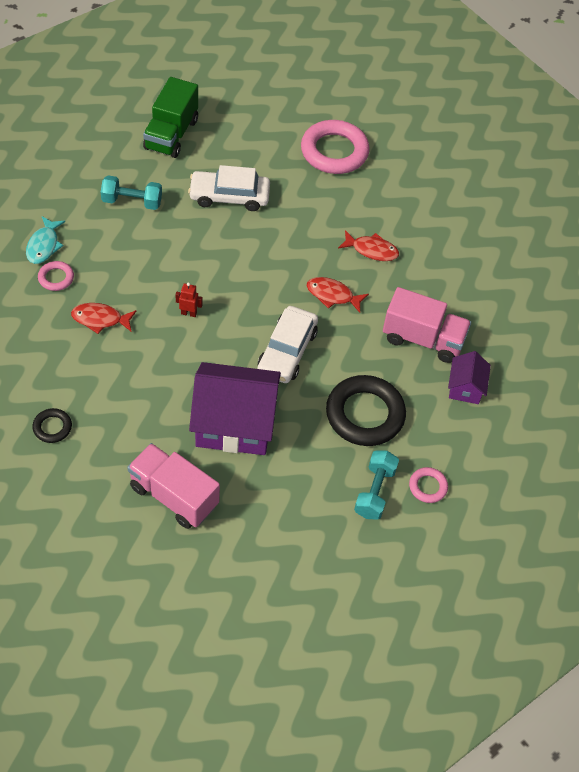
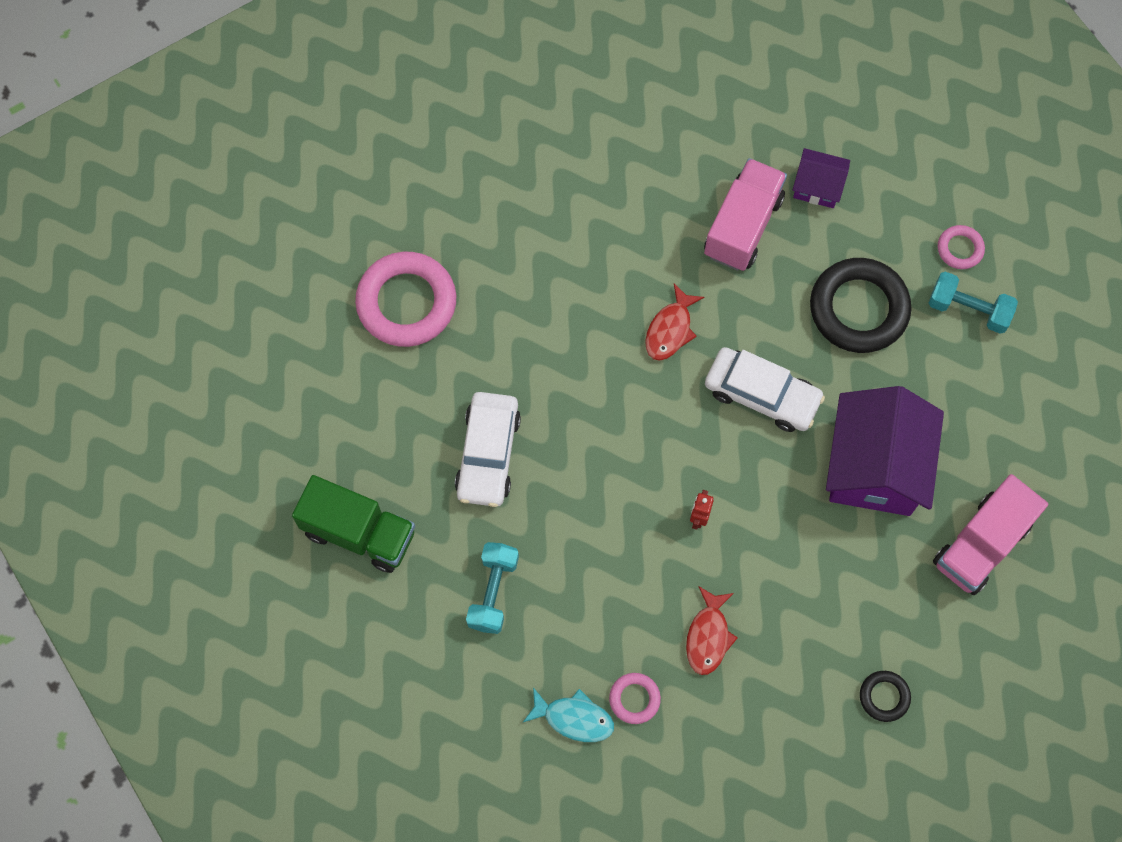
camera: 80 degrees left, 15 degrees up
red fish [338,230,399,261] -> none

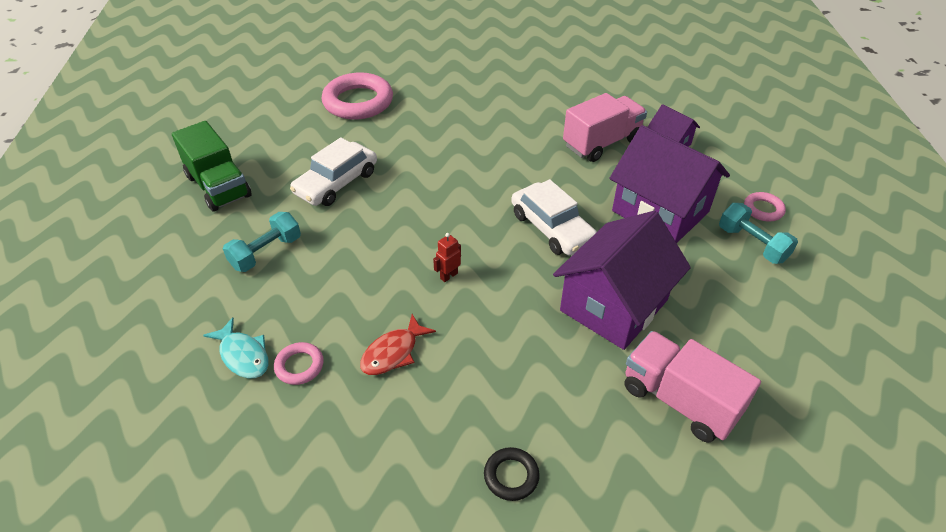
camera: 30 degrees right, 25 degrees down
red fish [645,284,704,361] -> none
black ring [810,258,912,353] -> purple house [609,125,730,243]
pink truck [933,474,1048,595] -> pink truck turned 60 degrees clockwise [625,331,761,443]

